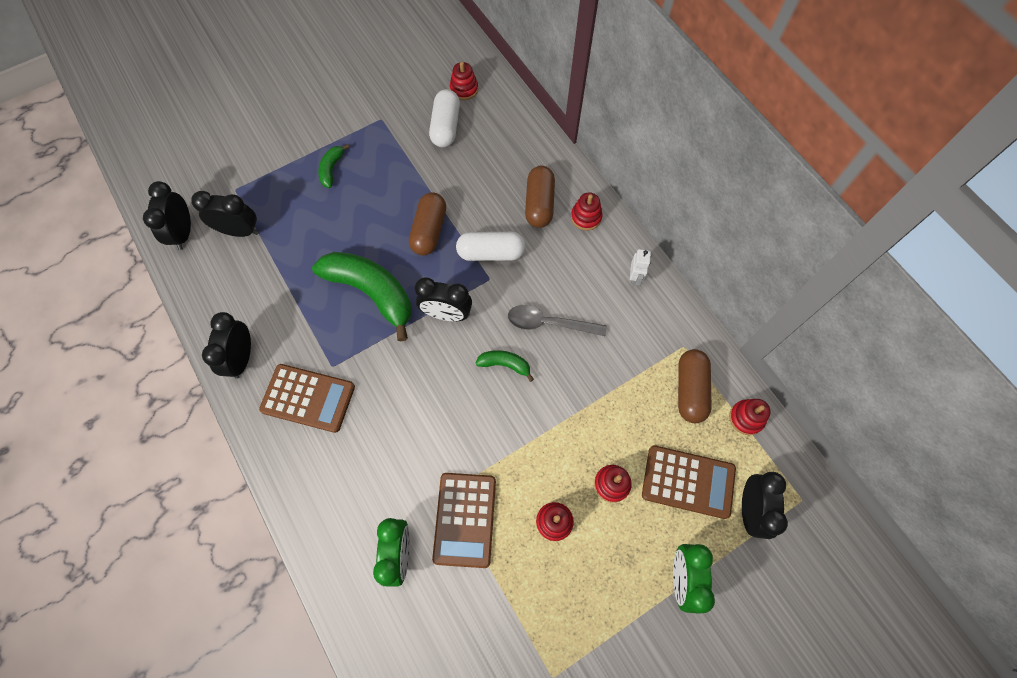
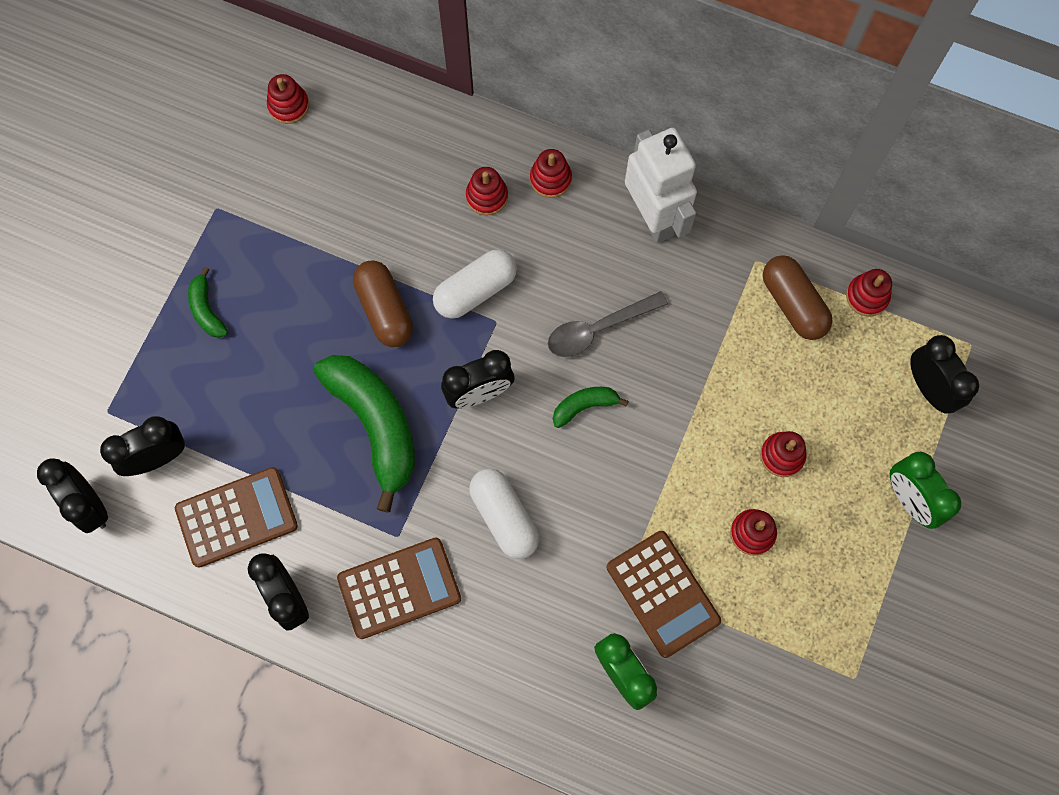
camera: 35 degrees left, 5 degrees up
green banana [312,252,411,342] -> green banana turned 60 degrees clockwise [314,355,415,513]
white capsule [429,89,460,147] -> white capsule moved to [469,468,539,559]
brown capsule [525,166,555,228] -> red stacking toy [466,167,508,215]
white robot [630,249,651,287] -> white robot [625,128,697,243], size x2.30
brown calculator [642,445,736,519] -> brown calculator moved to [175,467,298,568]

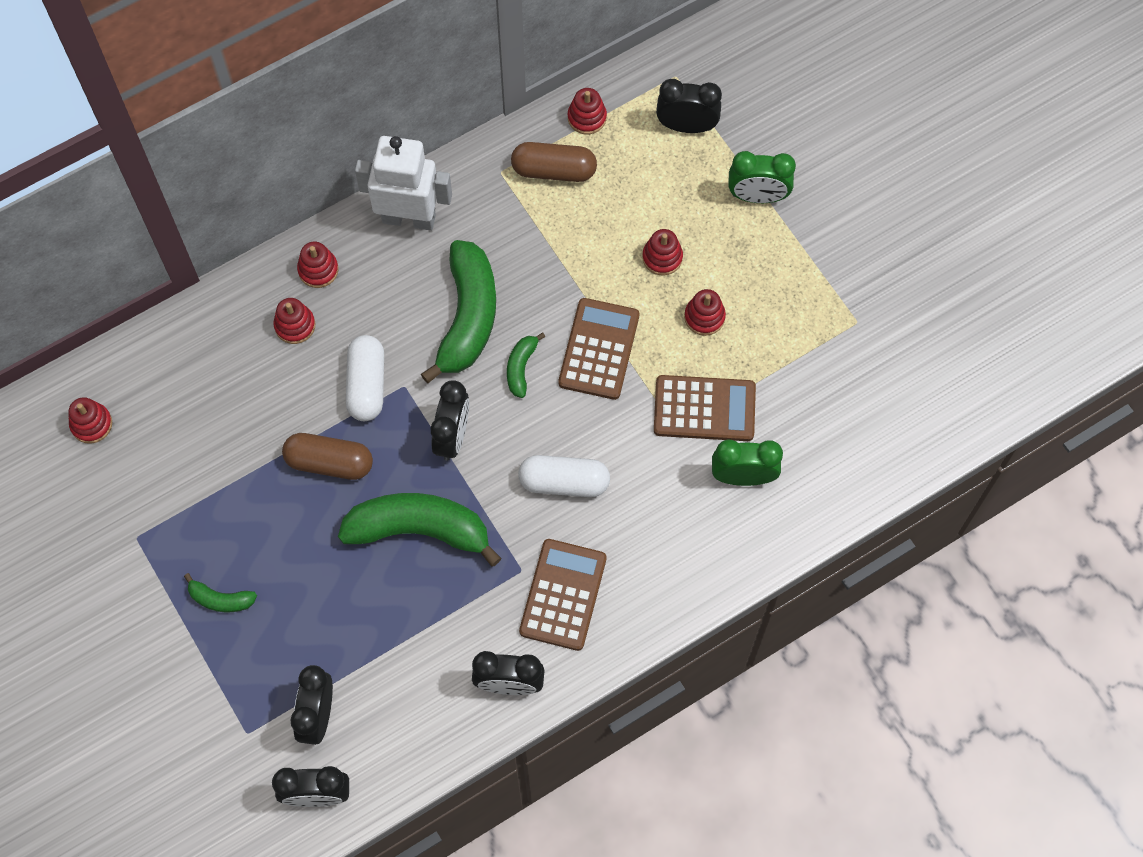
camera: 55 degrees left, 5 degrees down
brown calculator [175,467,298,568] -> brown calculator moved to [558,298,639,400]
grey spoon [548,291,668,357] -> green banana [421,240,496,383]

